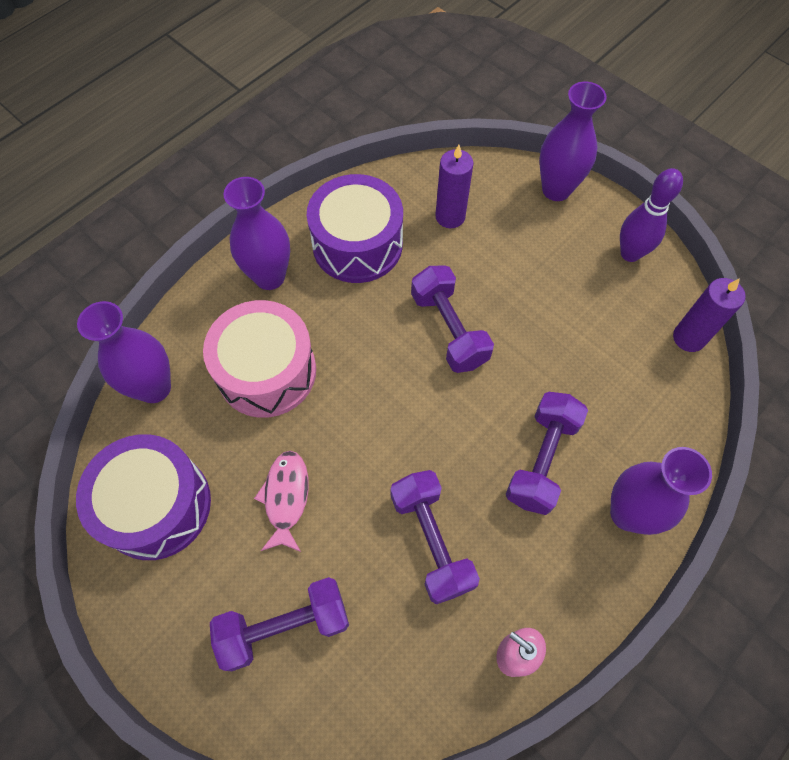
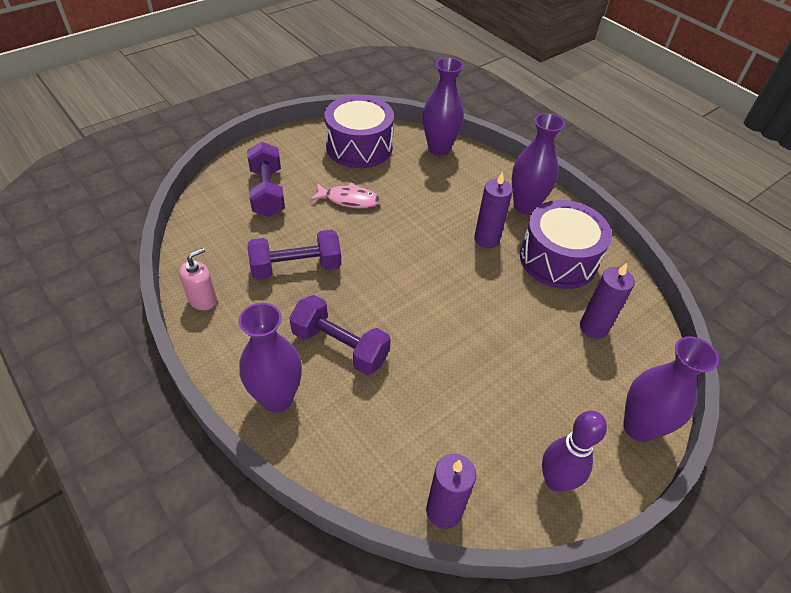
camera: 95 degrees right, 15 degrees down
pink drum [203,300,316,418] -> none
purple dumbbell [411,265,494,373] -> none
none -> purple candle [474,172,513,248]

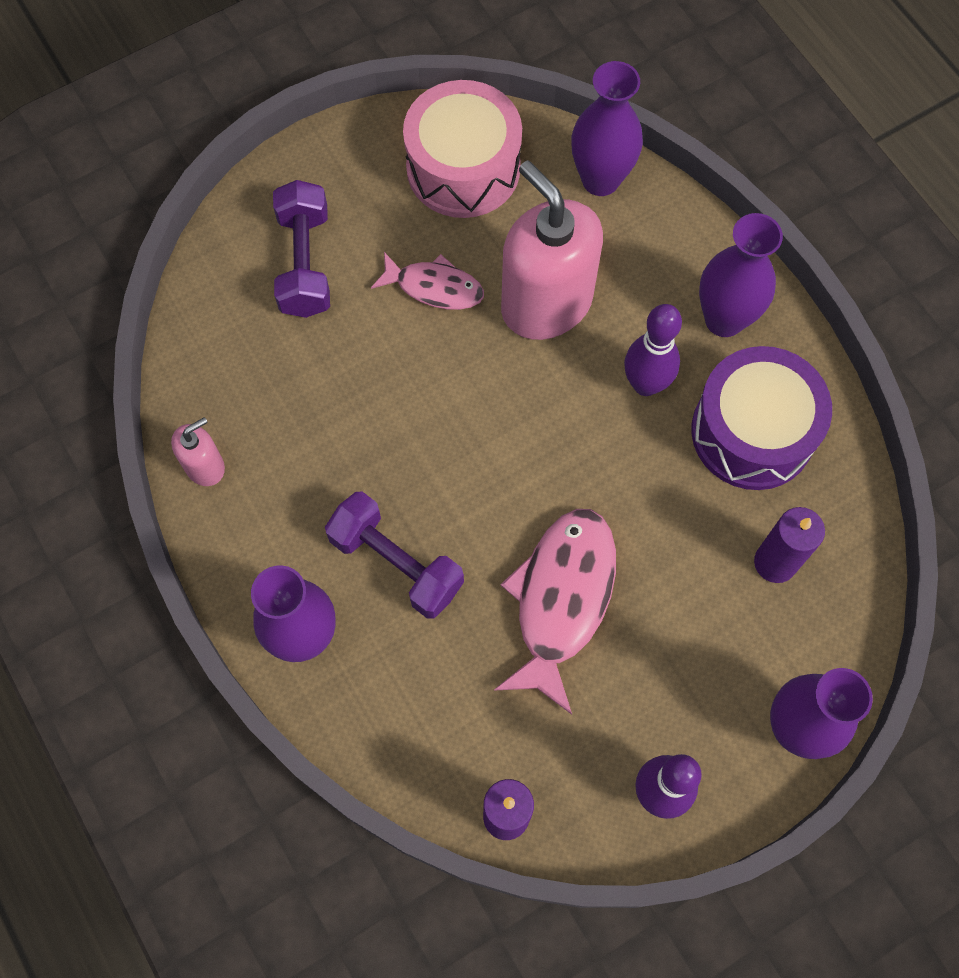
camera: 10 degrees right, 20 degrees up
purple dumbbell [247,230,341,279] -> none
purple drum [324,95,394,168] -> pink drum [403,80,522,218]
purple candle [474,172,513,248] -> purple bowling pin [624,304,682,396]
none -> pink fish [494,509,616,715]
none -> pink soap dispenser [501,160,603,340]

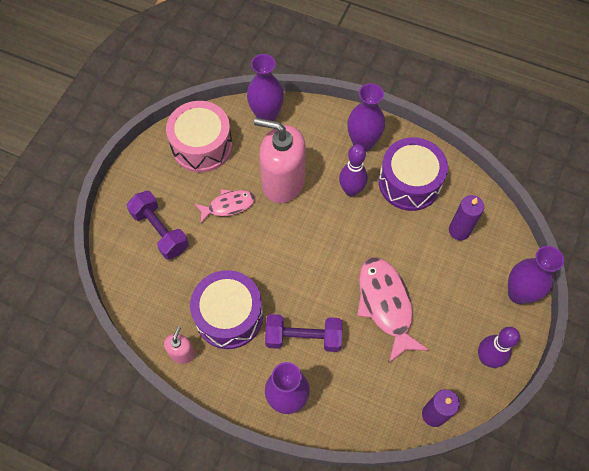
camera: 35 degrees left, 5 degrees down
none -> purple drum [190,270,263,349]

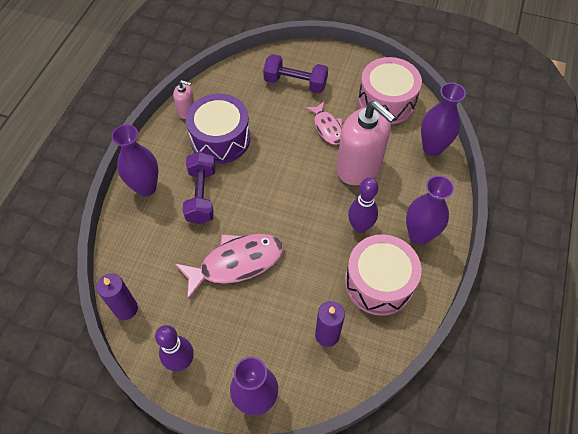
camera: 85 degrees right, 5 degrees down
purple dumbbell [126,191,189,260] -> purple dumbbell turned 60 degrees clockwise [263,54,328,93]
pink soap dispenser [254,118,306,203] -> pink soap dispenser turned 120 degrees clockwise [337,101,396,185]
purple drum [379,137,448,211] -> pink drum [345,235,422,316]

